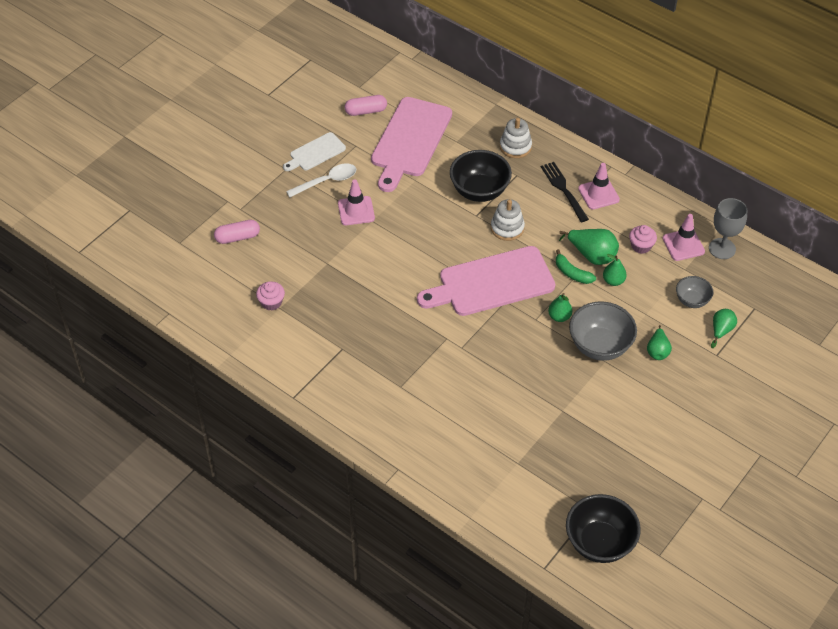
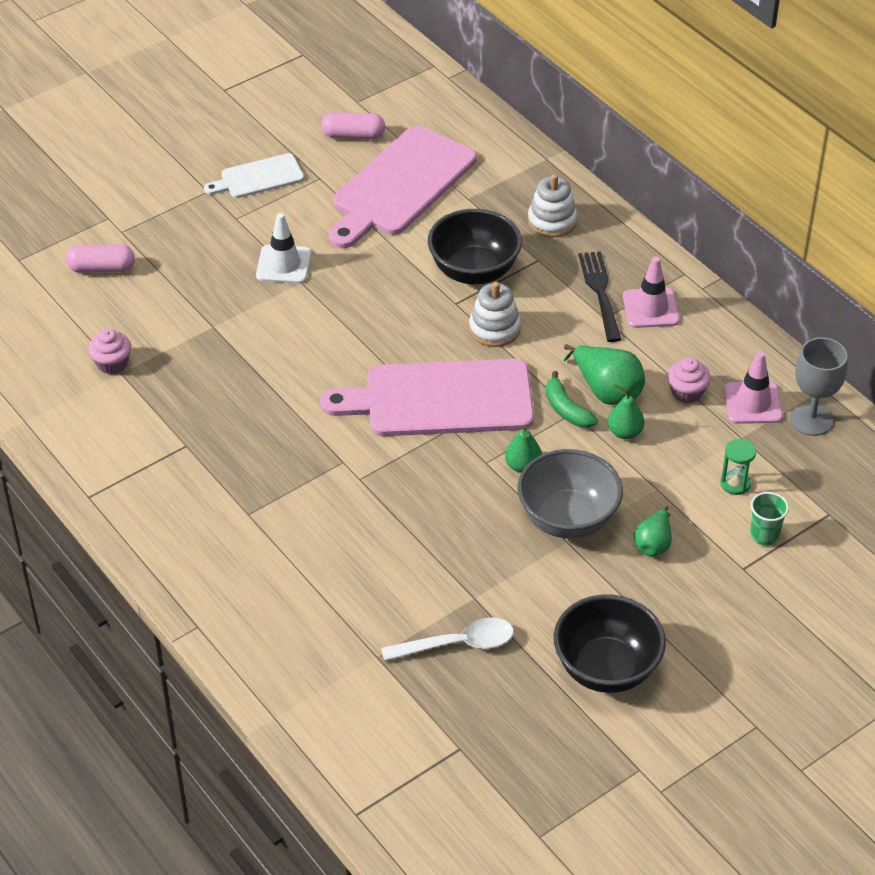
camera: 15 degrees right, 5 degrees down
white spoon [286,163,357,197] -> white spoon moved to [381,617,514,661]
pink traffic cone [338,180,375,225] -> white traffic cone [256,213,312,284]
black bowl [566,494,641,563] -> black bowl moved to [554,595,666,693]
grey bowl [676,276,713,308] -> green hourglass [720,438,756,495]
green pear [711,309,737,348] -> green cup [750,492,789,546]

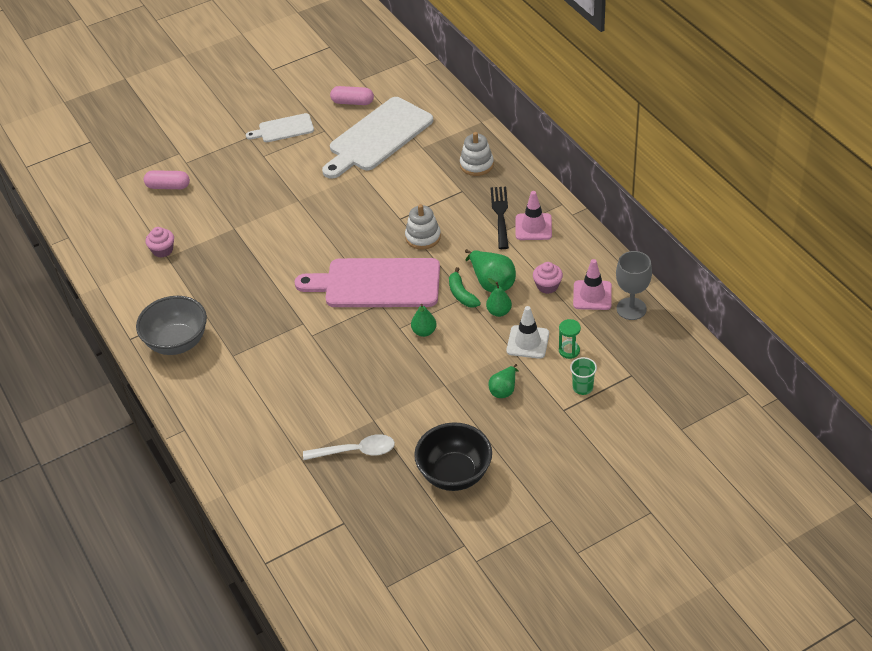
camera: 10 degrees right, 0 degrees up
white traffic cone [256,213,312,284] -> white traffic cone moved to [506,306,549,359]
pink cutting board [329,126,477,248] -> white cutting board [322,97,433,179]
black bowl [428,209,522,285] -> none
grey bowl [517,449,623,539] -> grey bowl moved to [136,296,207,355]

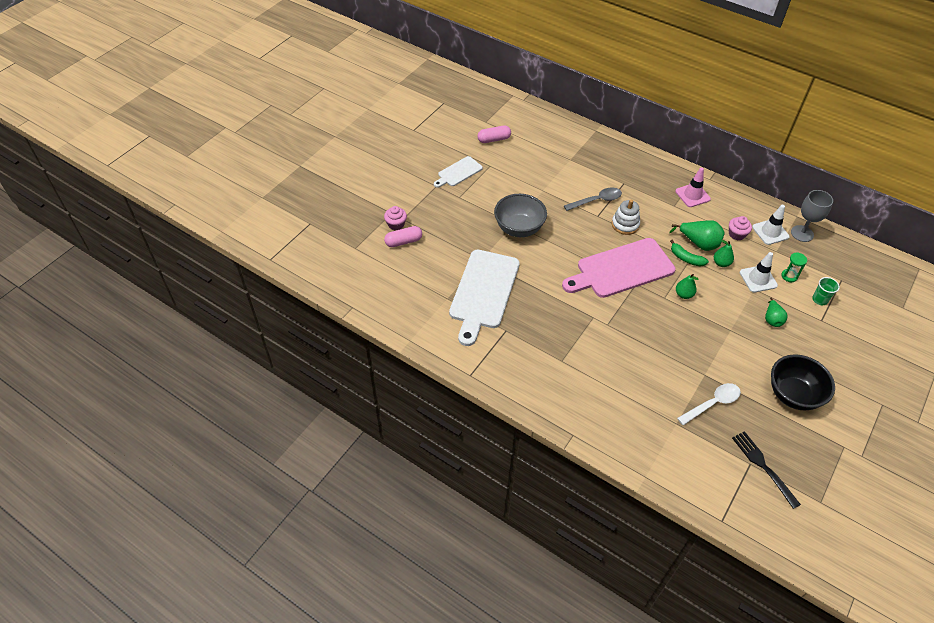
camera: 30 degrees left, 5 degrees up
grey bowl [136,296,207,355] -> grey bowl moved to [494,194,547,237]
pink cupcake [146,227,174,258] -> pink cupcake moved to [384,206,407,230]
white cutting board [322,97,433,179] -> white cutting board moved to [449,250,520,346]
white stacking toy [460,132,494,176] -> none
black fork [490,187,509,249] -> black fork moved to [732,431,801,509]
pink traffic cone [573,259,612,310] -> white traffic cone [752,205,790,245]
none -> grey spoon [564,188,622,211]

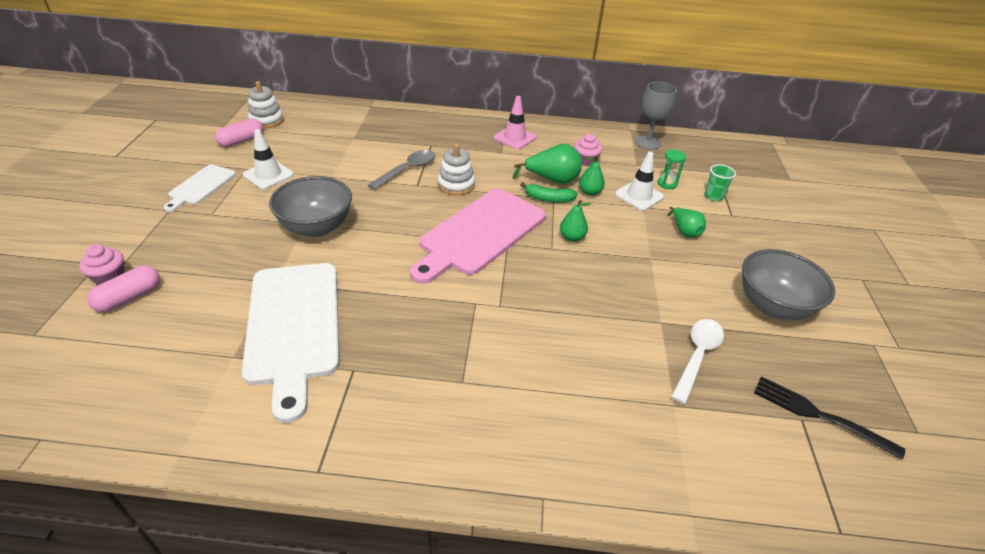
camera: 30 degrees left, 10 degrees down
white traffic cone [752,205,790,245] -> white traffic cone moved to [243,129,294,189]
black bowl [771,354,835,410] -> grey bowl [742,249,835,320]
none -> white stacking toy [248,81,284,128]

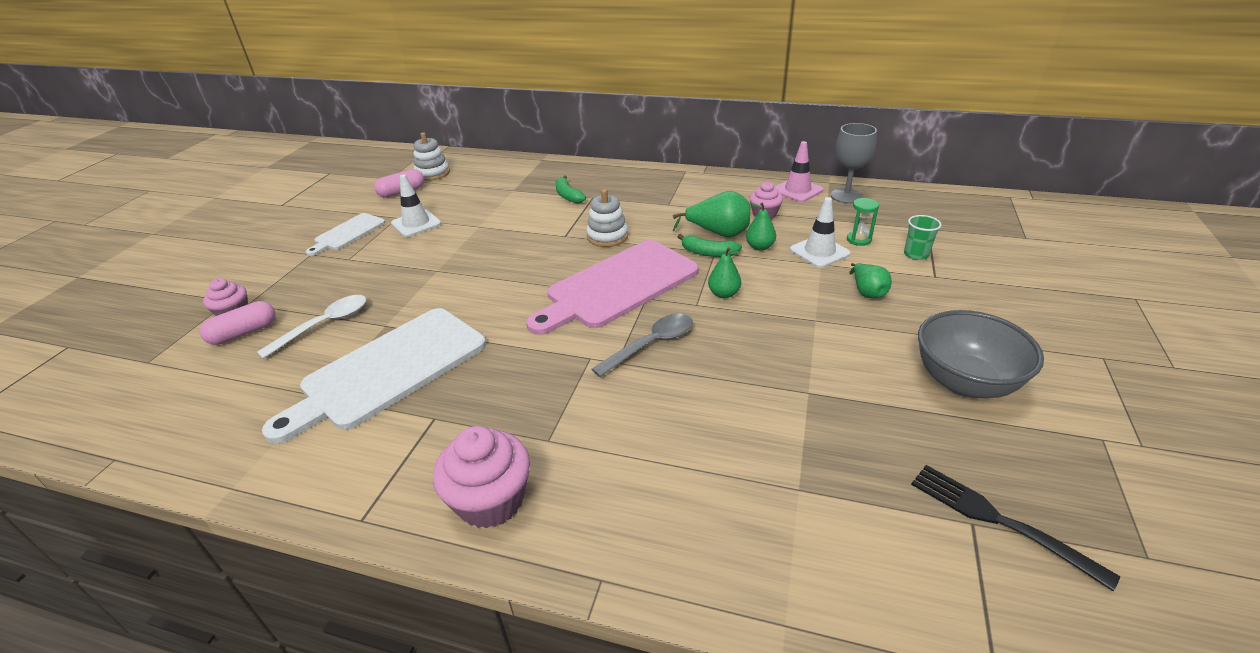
camera: 15 degrees right, 5 degrees down
white cutting board [242,263,339,423] -> white cutting board turned 45 degrees clockwise [262,308,486,444]
grey bowl [269,176,352,237] -> none
grey spoon [368,150,435,190] -> grey spoon moved to [592,314,693,377]
pink traffic cone [494,96,537,149] -> pink traffic cone moved to [775,141,824,202]
white spoon [671,319,724,404] -> white spoon moved to [257,295,366,359]
none -> pink cupcake [433,426,530,528]
none -> green banana [555,176,586,203]

